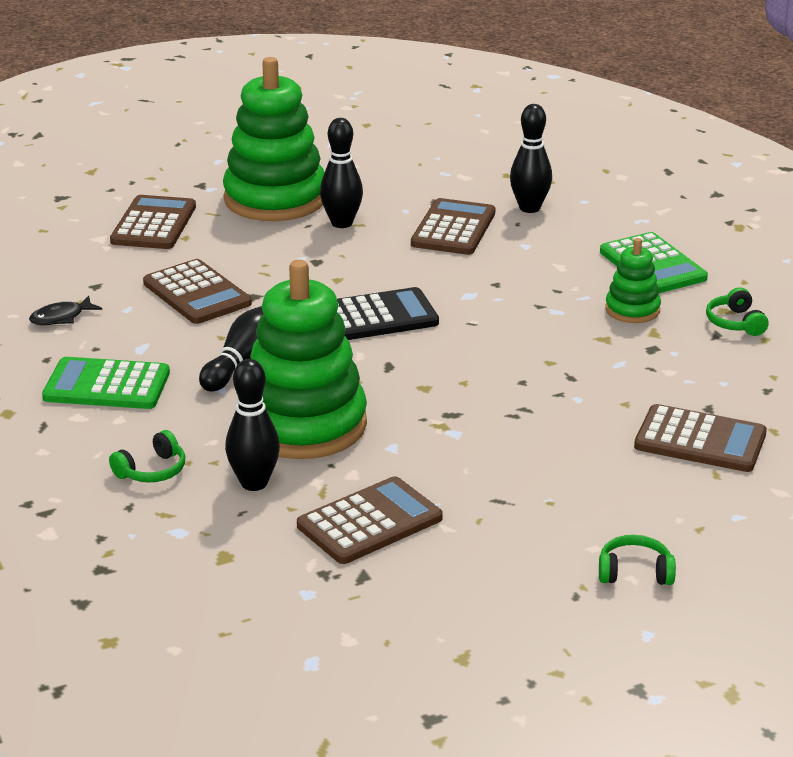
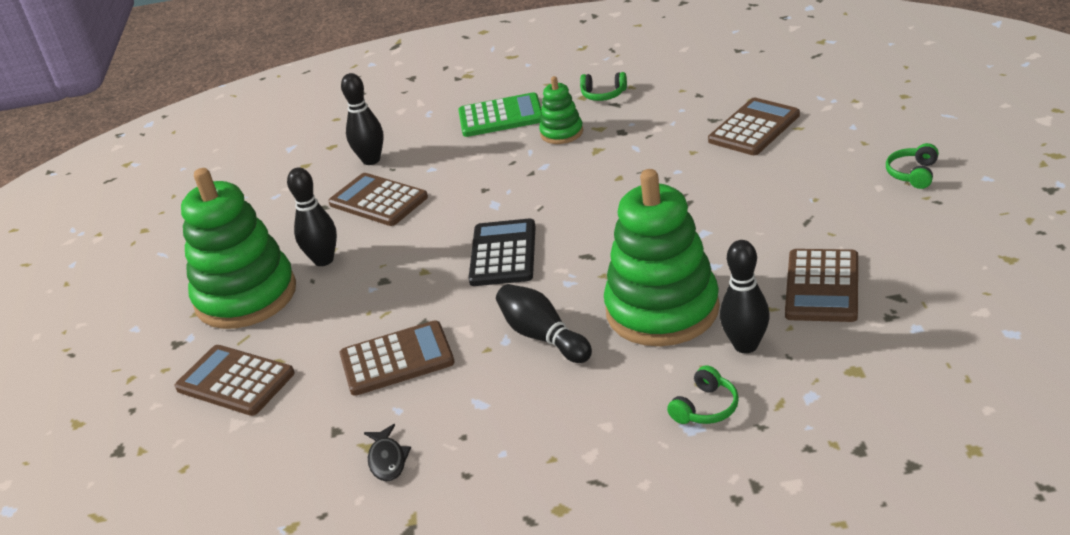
camera: 65 degrees left, 5 degrees up
green calculator [42,357,170,409] -> none
green headphones [109,430,185,482] -> green headphones turned 60 degrees clockwise [667,365,739,424]
brown calculator [297,476,443,564] -> brown calculator turned 150 degrees counterclockwise [785,249,858,322]

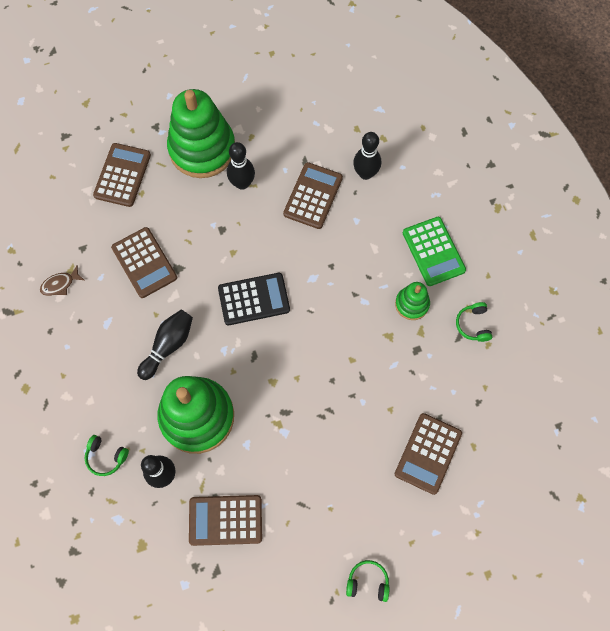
camera: 70 degrees right, 35 degrees up
black fish [364,424,411,482] -> brown fish [40,265,84,296]
brown calculator [708,98,800,155] -> brown calculator turned 90 degrees clockwise [395,413,462,495]

